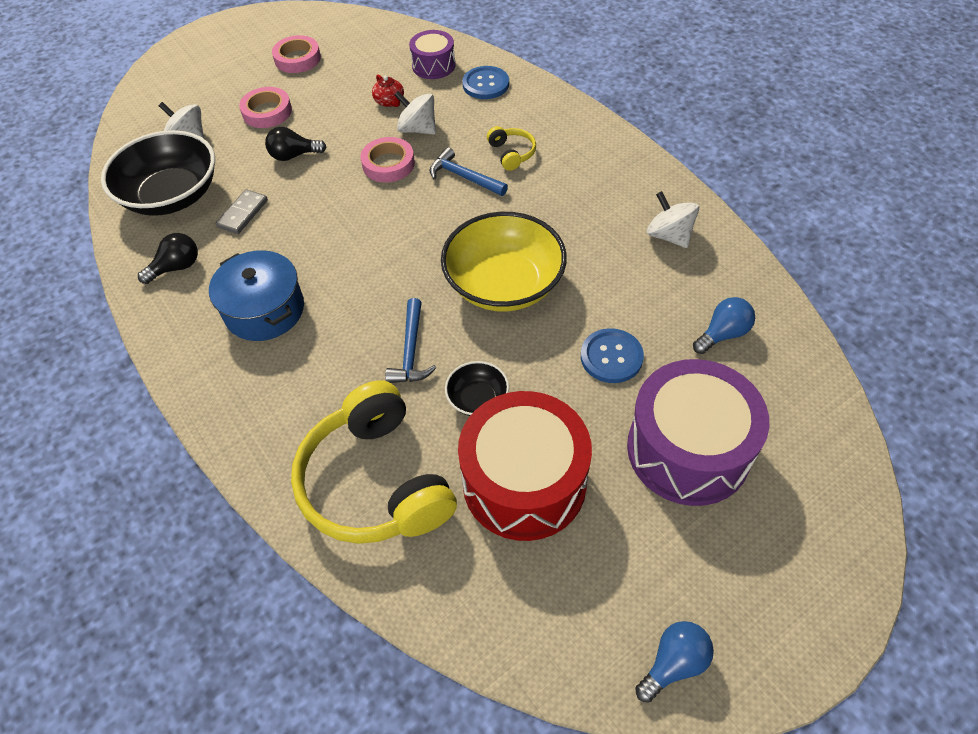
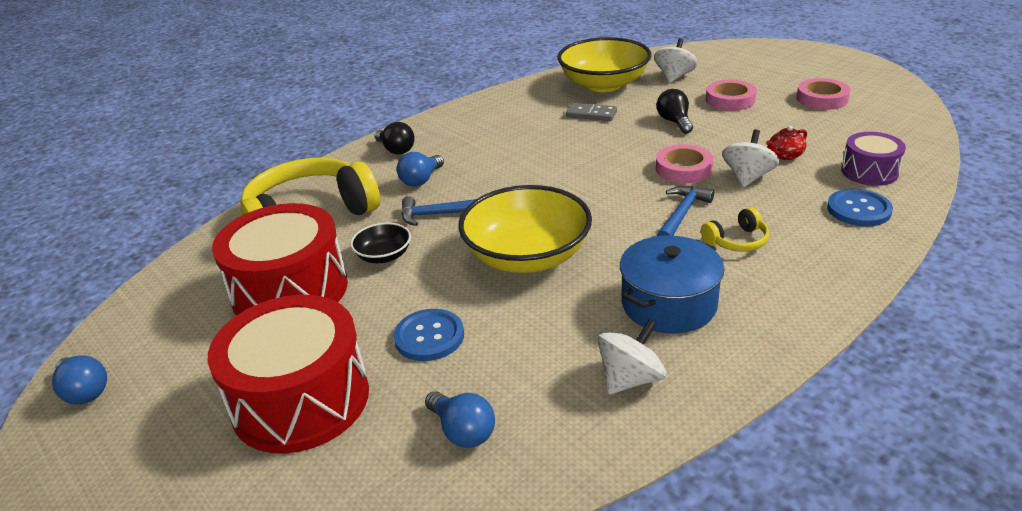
camera: 85 degrees right, 20 degrees down
black bowl [101,130,215,216] -> yellow bowl [557,37,652,92]
black light bulb [138,233,198,284] -> black light bulb moved to [374,122,415,154]
blue pot [209,250,304,341] -> blue pot moved to [620,236,724,333]
purple drum [627,359,769,506] -> red drum [208,295,369,454]
none -> blue light bulb [397,152,444,187]

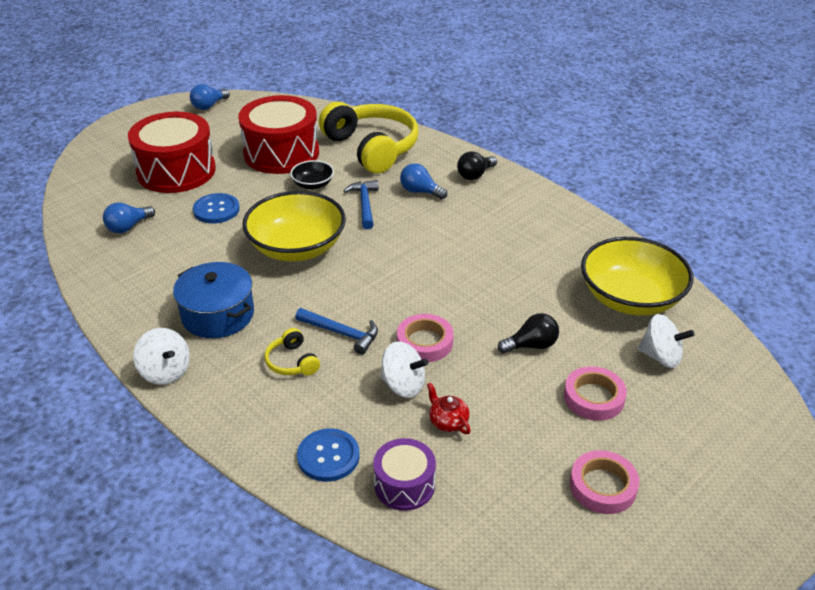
camera: 85 degrees right, 5 degrees up
grey domino [566,103,617,121] -> none
white spinning top [598,319,666,394] -> white spinning top moved to [133,328,190,385]

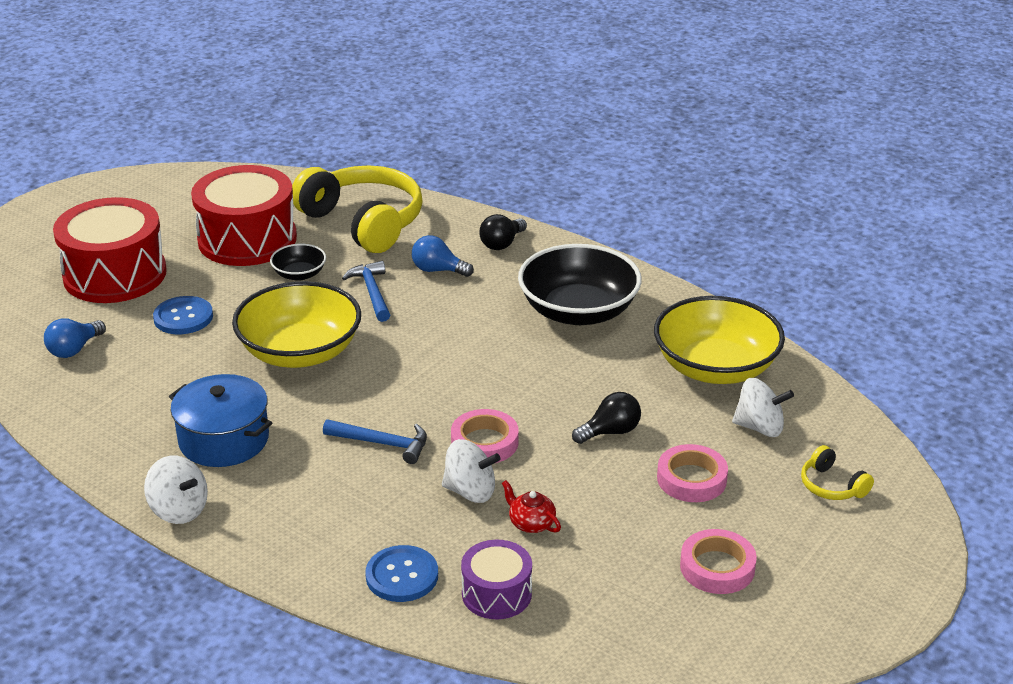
camera: 10 degrees left, 5 degrees down
blue light bulb [190,84,230,110] -> none
yellow headphones [265,328,320,376] -> yellow headphones moved to [801,445,874,500]
none -> black bowl [518,244,642,325]

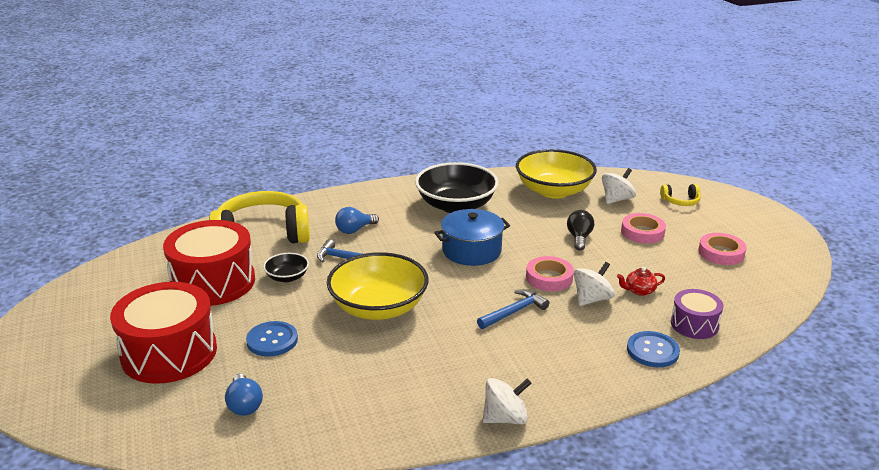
camera: 55 degrees left, 5 degrees down
blue pot [169,374,272,467] -> blue pot moved to [434,209,510,266]
black light bulb [479,214,527,250] -> none

